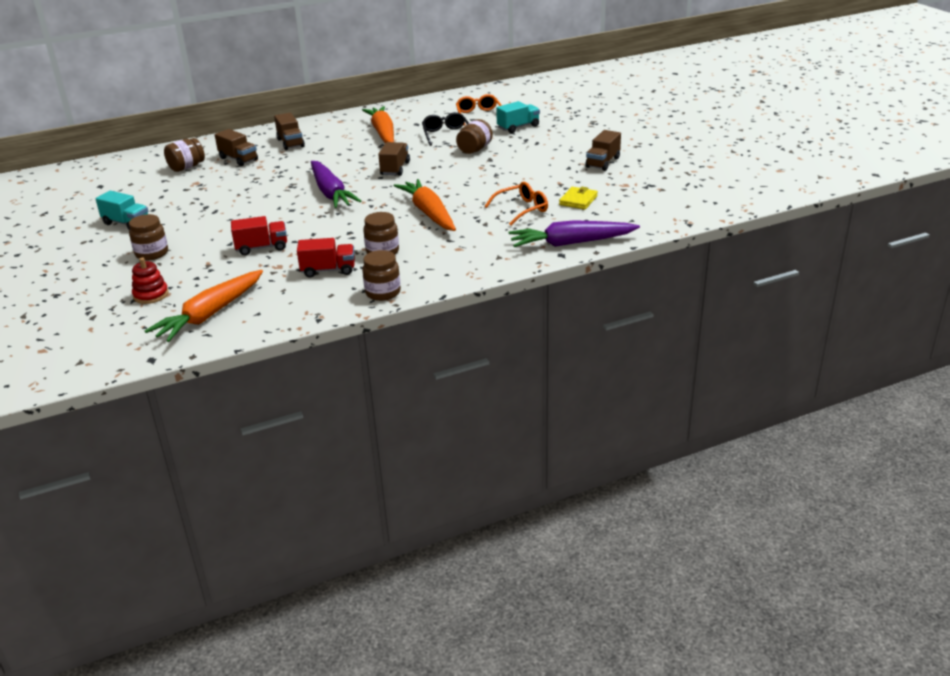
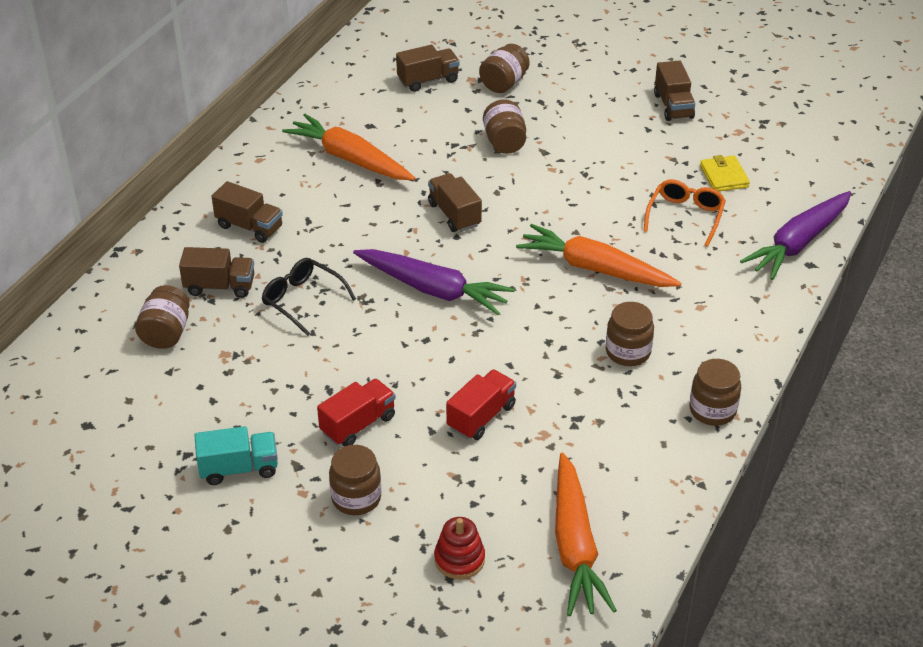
camera: 40 degrees left, 10 degrees up
red truck [297,238,355,278] -> red truck moved to [317,379,396,447]
black glasses [422,112,469,146] -> black glasses moved to [262,258,356,336]
orange glasses [456,94,502,126] -> brown truck [396,45,460,92]
turquoise truck [496,101,540,133] -> brown jar [479,44,530,93]

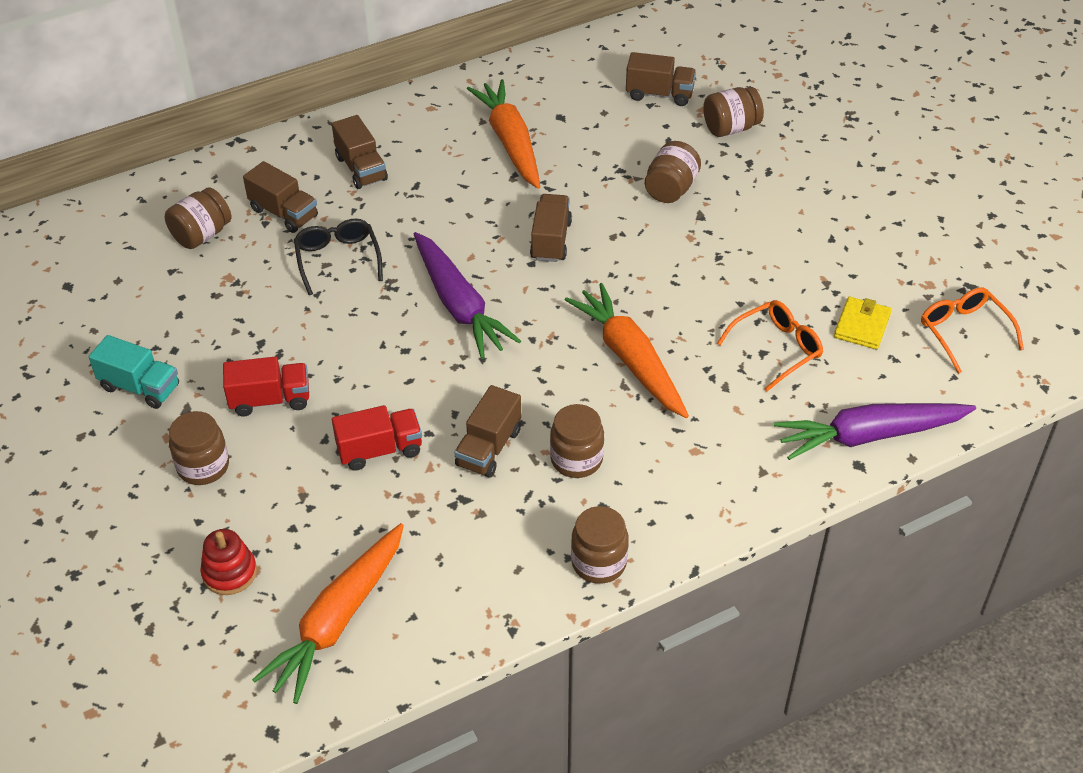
camera: 35 degrees right, 5 degrees up
brown truck [654,61,695,121] -> brown truck moved to [454,385,521,478]
none -> orange glasses [921,287,1024,374]

